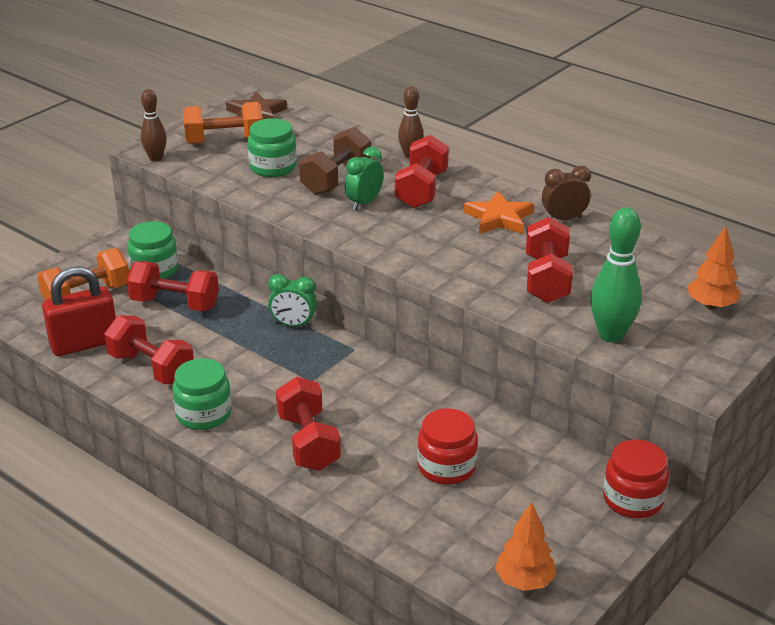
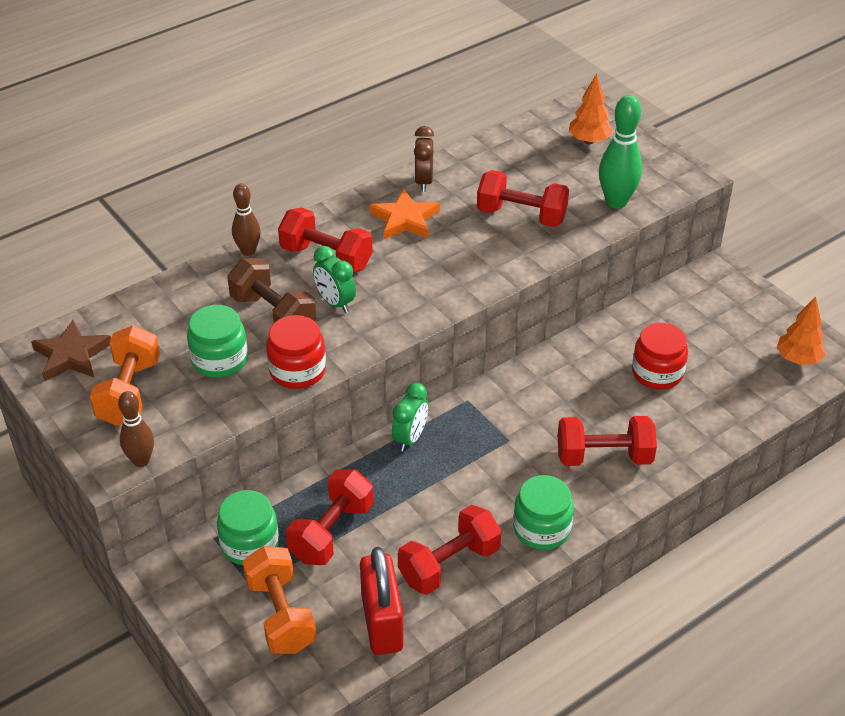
camera: 75 degrees left, 10 degrees up
red jar [603,439,669,518] -> red jar moved to [266,315,326,389]

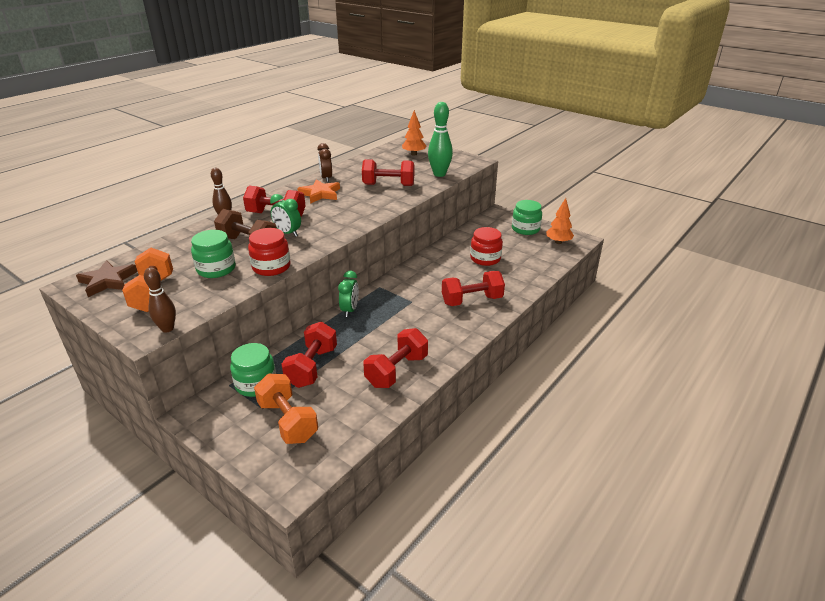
camera: 15 degrees left, 10 degrees down
red padlock [360,547,404,655] -> none
green jar [513,475,574,550] -> green jar moved to [512,200,542,235]

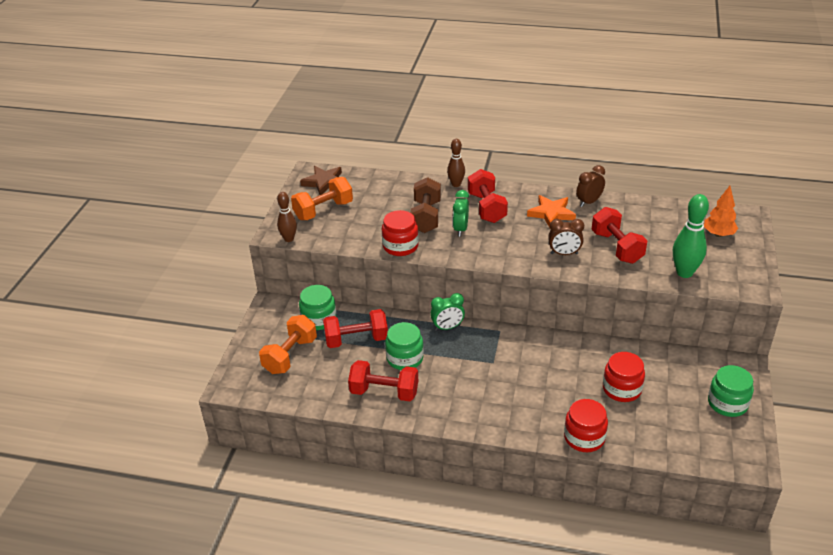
camera: 65 degrees right, 5 degrees up
green jar [191,230,236,278] -> green jar moved to [385,322,424,370]
red dumbbell [442,271,505,306] -> none
orange tree [546,198,574,244] -> none
none -> brown clock [548,219,584,255]
none -> red jar [564,399,608,452]

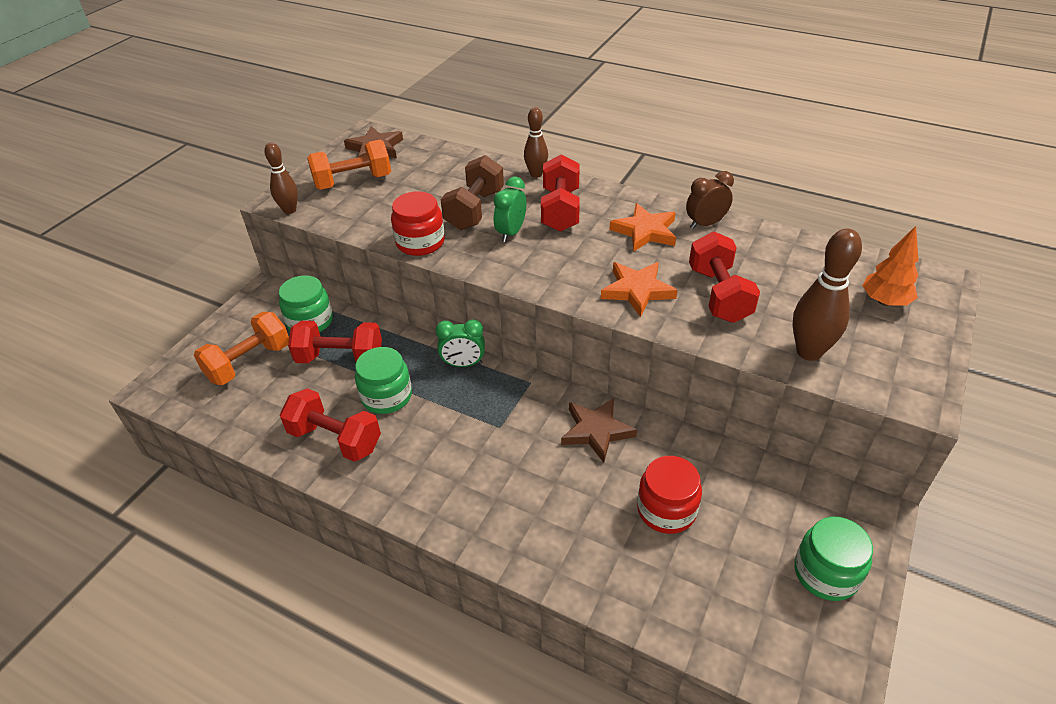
camera: 15 degrees right, 5 degrees up
brown clock [548,219,584,255] -> orange star [601,262,678,317]
red jar [564,399,608,452] -> none
green bowling pin [673,194,709,278] -> brown bowling pin [793,229,862,361]
none -> brown star [561,398,637,463]

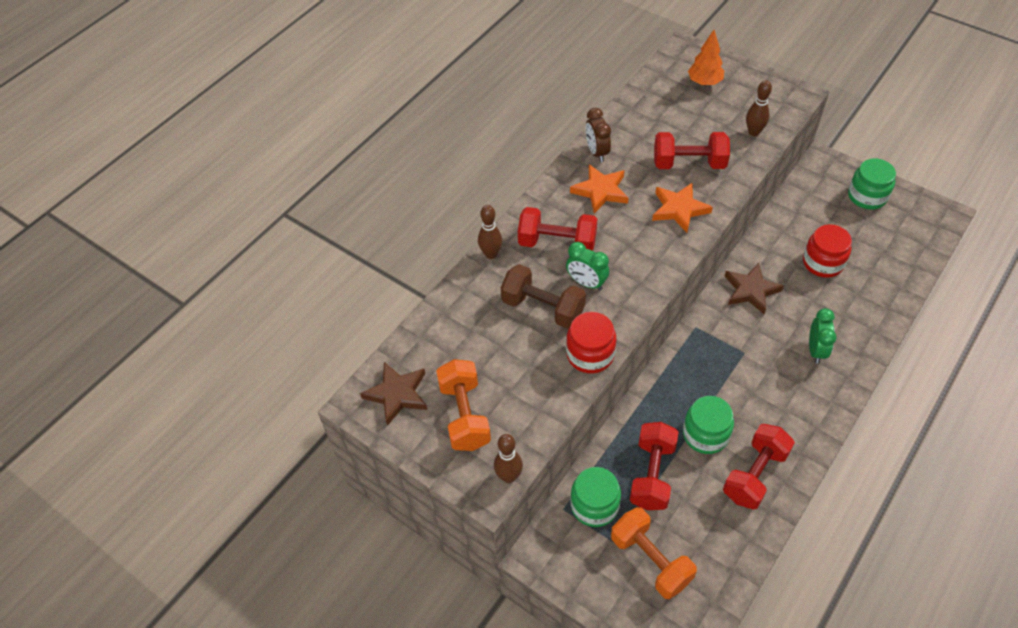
camera: 80 degrees left, 10 degrees up
green clock [435,319,485,367] -> green clock moved to [809,308,837,364]
brown bowling pin [793,229,862,361] -> brown bowling pin [746,80,772,136], size x0.64

